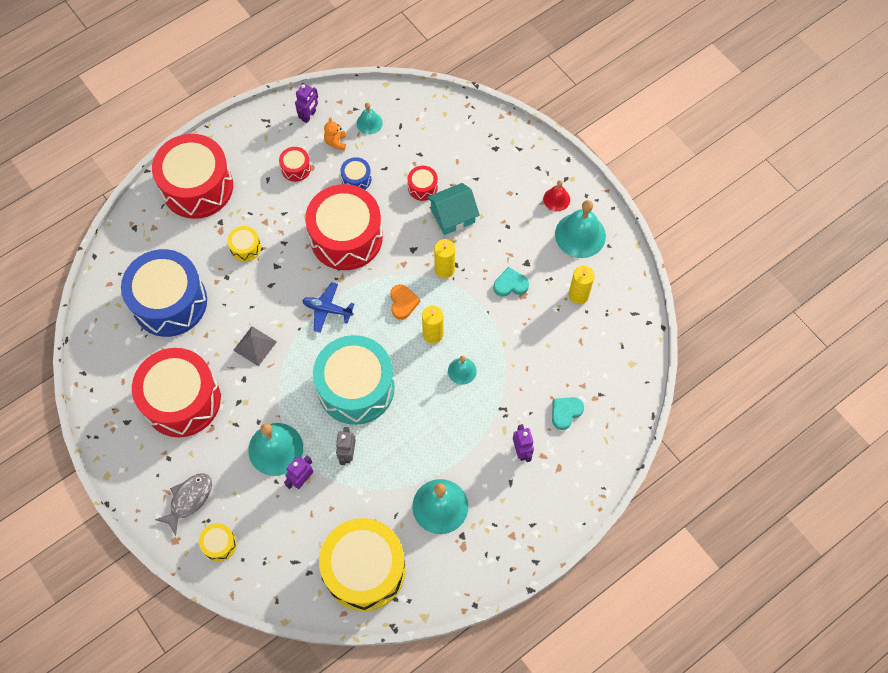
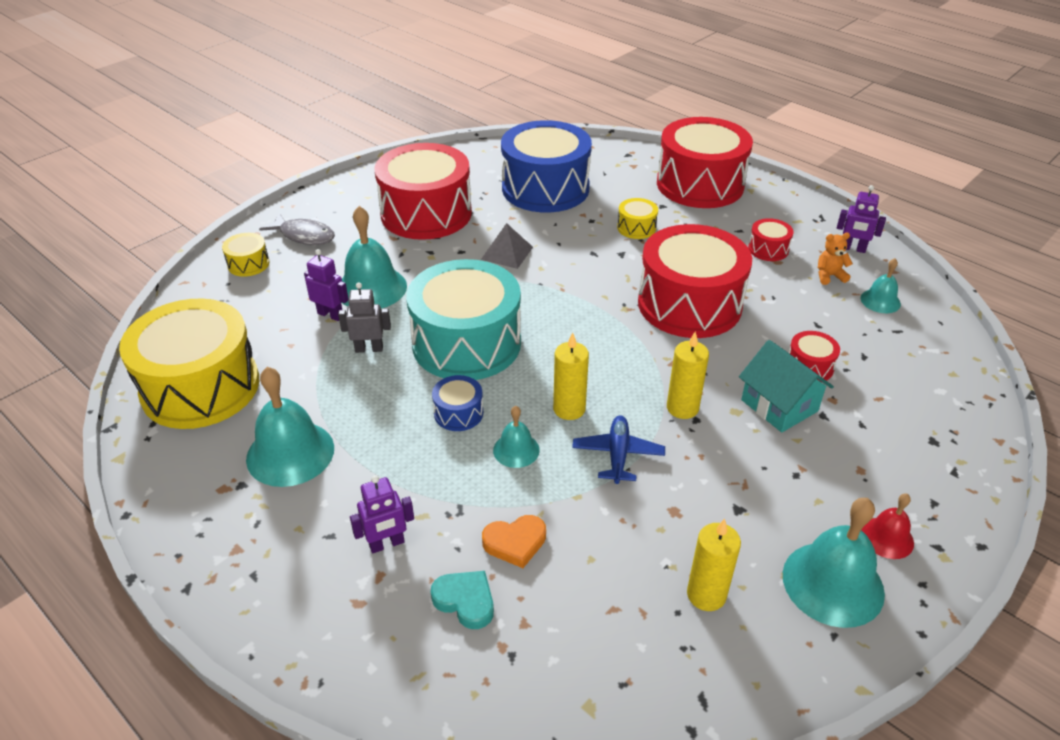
camera: 80 degrees right, 25 degrees down
blue plane [302,282,354,333] -> blue plane moved to [572,415,665,484]
blue drum [340,157,371,190] -> blue drum moved to [432,375,483,431]
orange heart [390,284,420,320] -> orange heart moved to [482,515,546,568]
turquoise heart [493,267,529,297] -> none

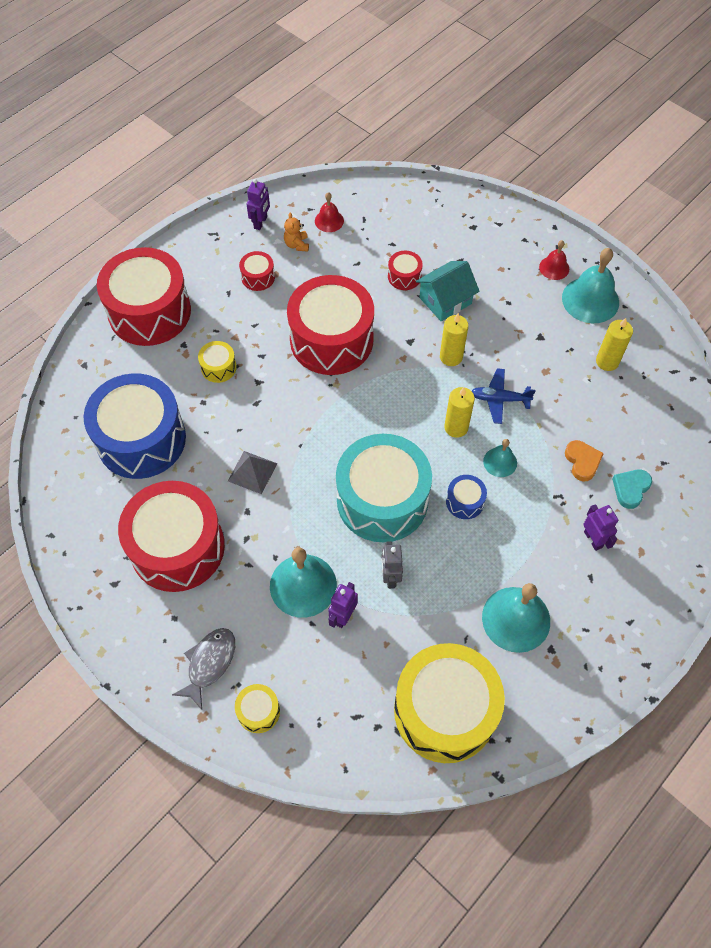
camera: 90 degrees left, 20 degrees up
turquoise bell [861,258,901,313] -> red bell [315,192,344,232]

